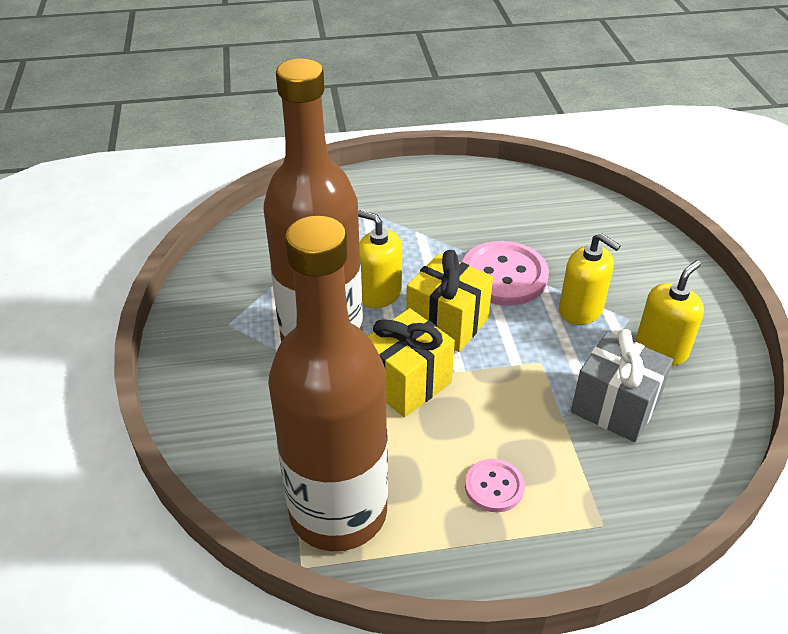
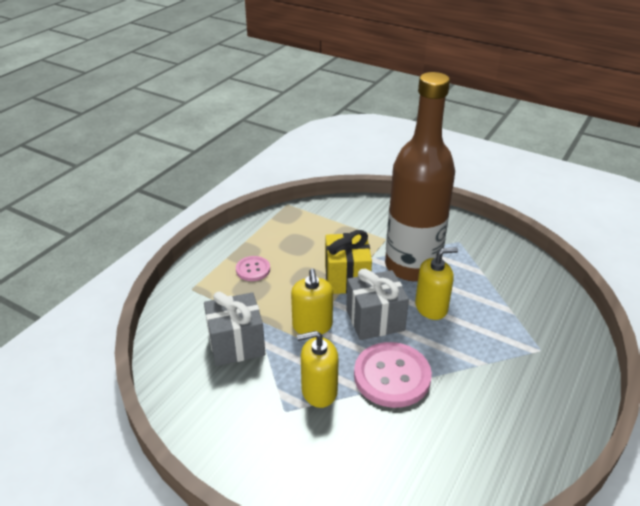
camera: 130 degrees right, 5 degrees down
brown bottle [268,215,388,551] -> none
yellow gift [406,250,493,352] -> grey gift [346,269,409,340]
yellow soap dispenser [636,260,704,365] -> yellow soap dispenser moved to [291,269,333,334]

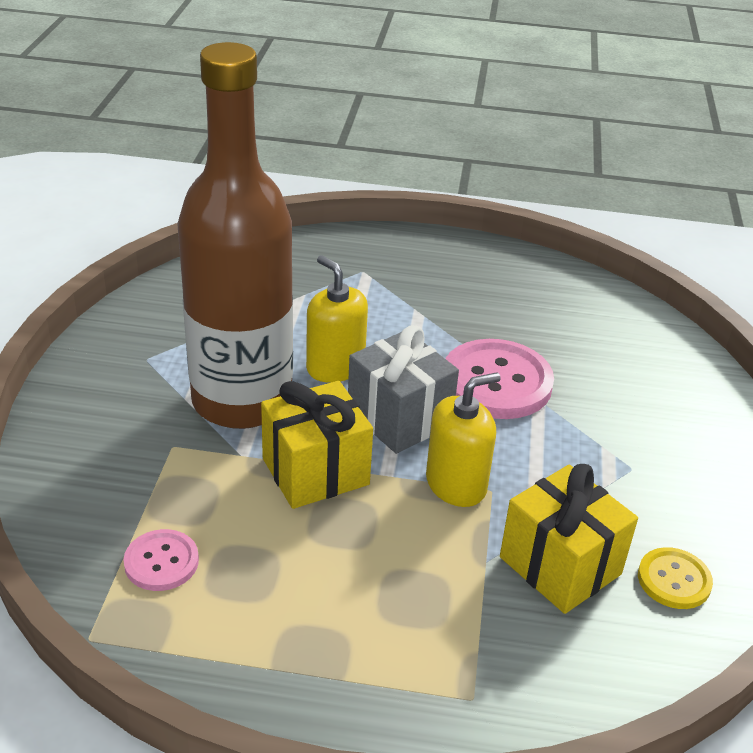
camera: 115 degrees left, 0 degrees up
grey gift [204,292,265,366] -> yellow gift [500,464,638,614]
pink button [236,256,270,281] -> pink button moved to [124,529,199,591]
yellow soap dispenser [297,331,339,408] -> none
none -> yellow button [638,547,713,609]

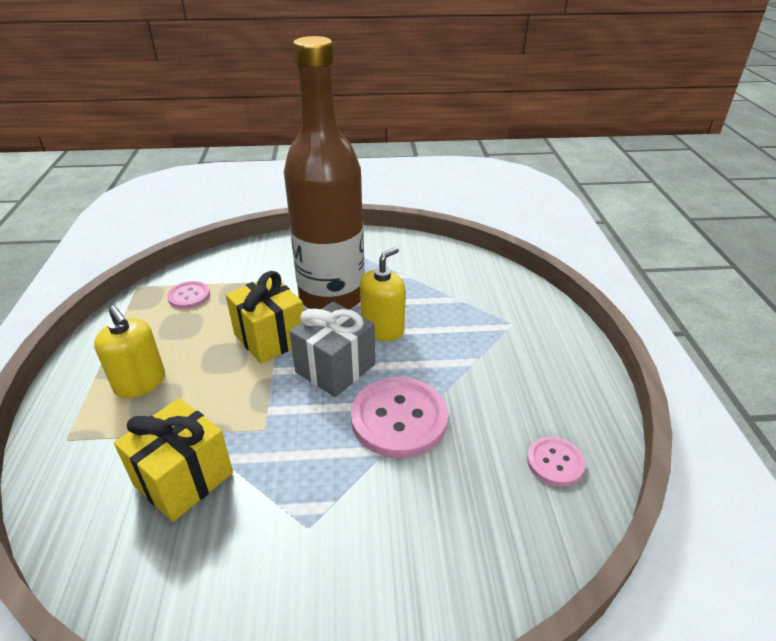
camera: 80 degrees right, 0 degrees up
yellow soap dispenser [426,372,501,507] -> yellow soap dispenser moved to [94,306,165,398]
yellow button [638,547,713,609] -> none
none -> pink button [527,437,585,486]

